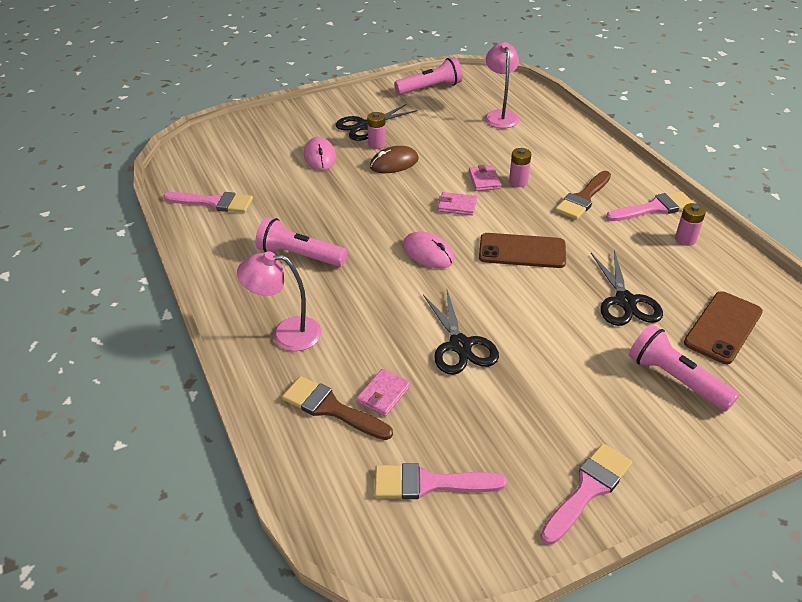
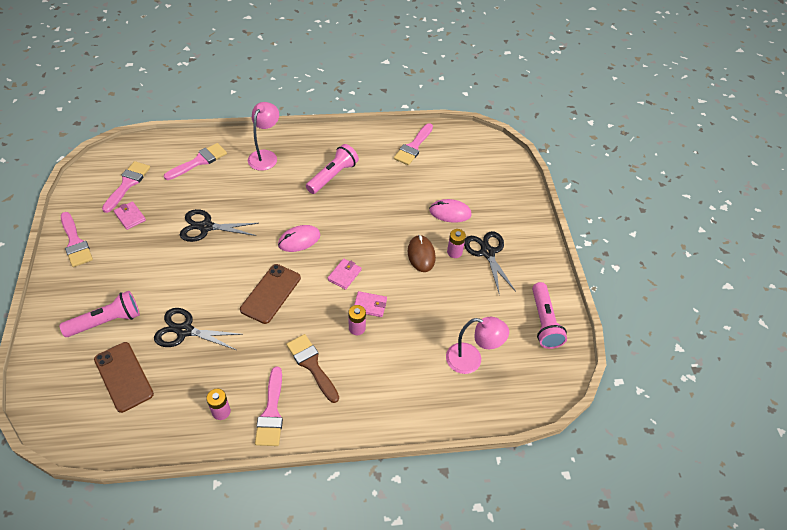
camera: 105 degrees right, 10 degrees up
brown brush [282,376,393,440] -> pink brush [164,143,227,180]
pink wallet [356,369,410,417] -> pink wallet moved to [114,201,146,230]

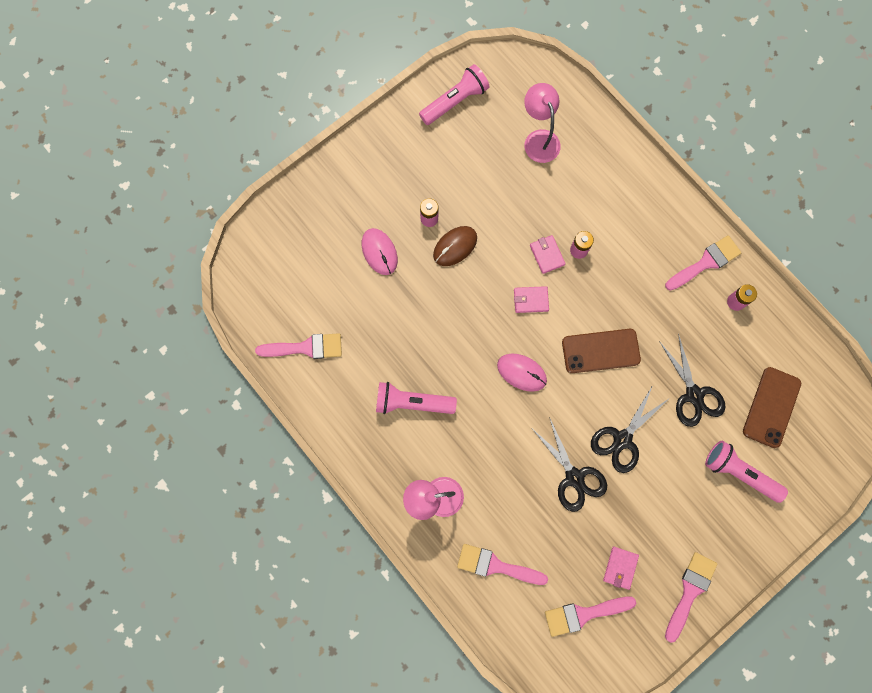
camera: 120 degrees left, 25 degrees up
brown brush [286,334,339,403] -> none
black scissors [464,231,516,295] -> black scissors moved to [591,385,668,473]

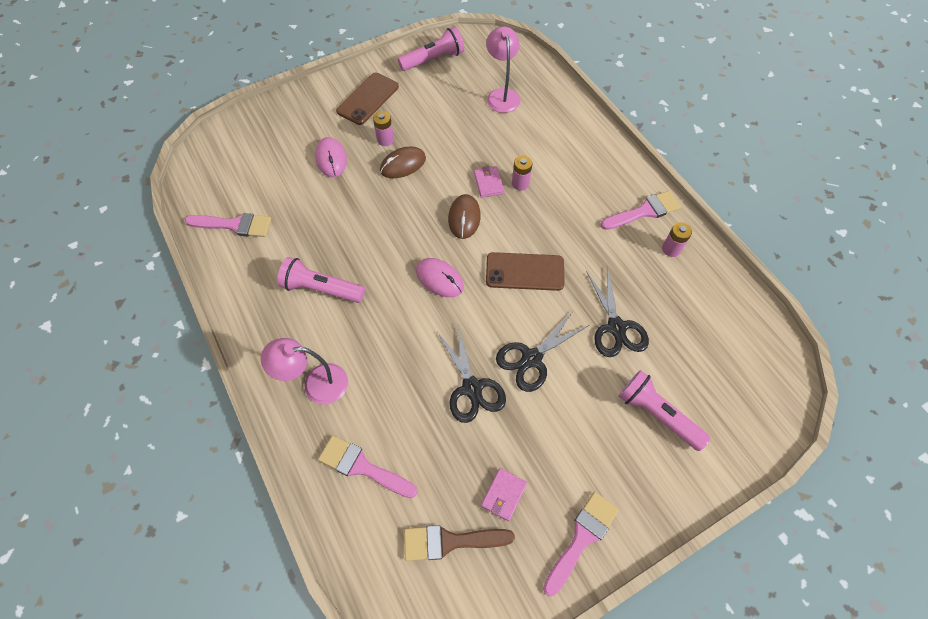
camera: 10 degrees right, 15 degrees down
pink wallet [514,286,549,313] -> brown mouse [448,194,481,239]
pink brush [545,597,636,637] -> brown brush [404,525,515,561]
brown phone [743,367,801,448] -> brown phone moved to [336,73,399,125]

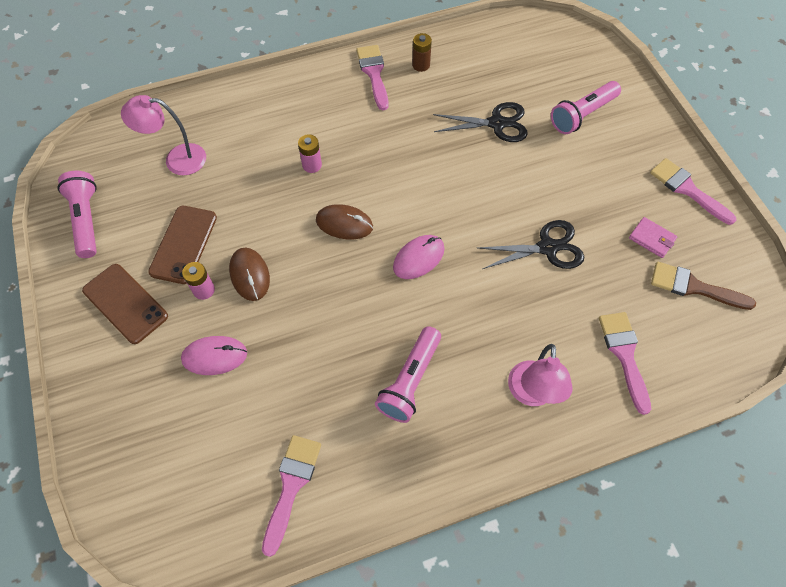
camera: 80 degrees left, 0 degrees up
pink brush [318,435,417,498] -> pink brush turned 135 degrees clockwise [599,312,651,415]
brown brush [404,525,515,561] -> brown brush turned 105 degrees clockwise [651,262,756,310]
pink wallet [474,166,505,198] -> none
brown phone [486,252,565,291] -> brown phone moved to [148,206,217,284]
black scissors [496,311,589,392] -> none
pink battery [662,222,692,257] -> brown battery [412,33,432,72]

